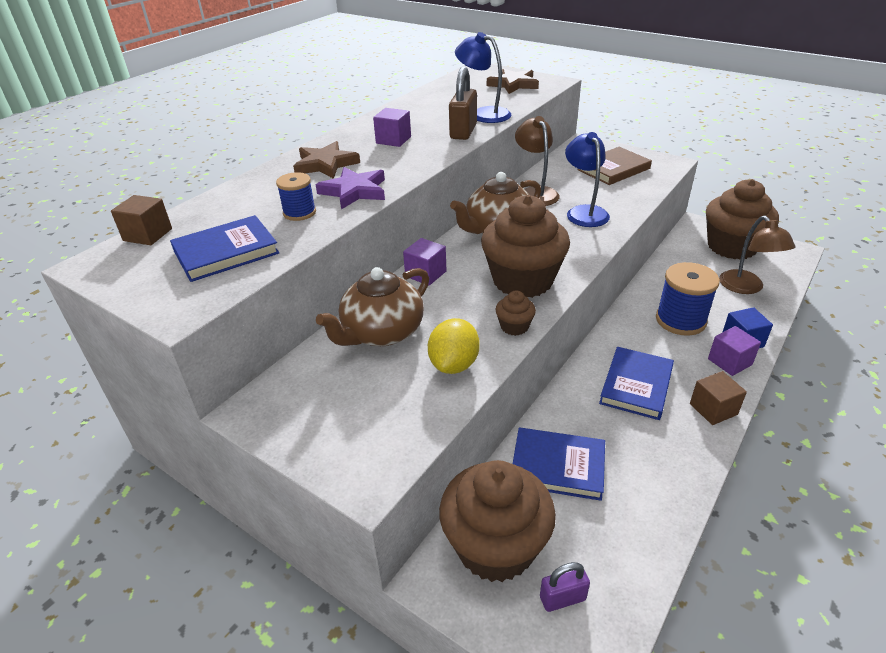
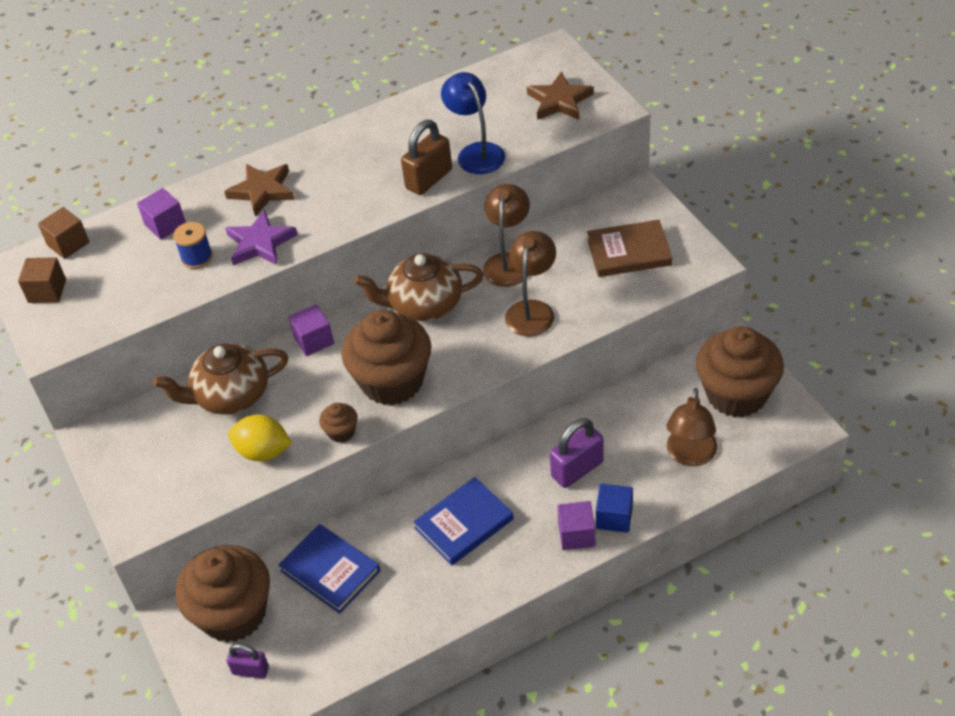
camera: 30 degrees right, 10 degrees up
blue book [170,215,279,282] -> none
purple cube [373,108,411,147] -> purple cube moved to [137,188,186,240]
yellow lemon [428,318,480,374] -> yellow lemon turned 60 degrees clockwise [228,414,292,461]
blue lamp [565,132,610,227] -> brown lamp [505,231,556,337]
blue spool [656,262,720,336] -> purple padlock [550,418,604,488]
brown cube [690,371,747,425] -> brown cube moved to [18,257,66,303]

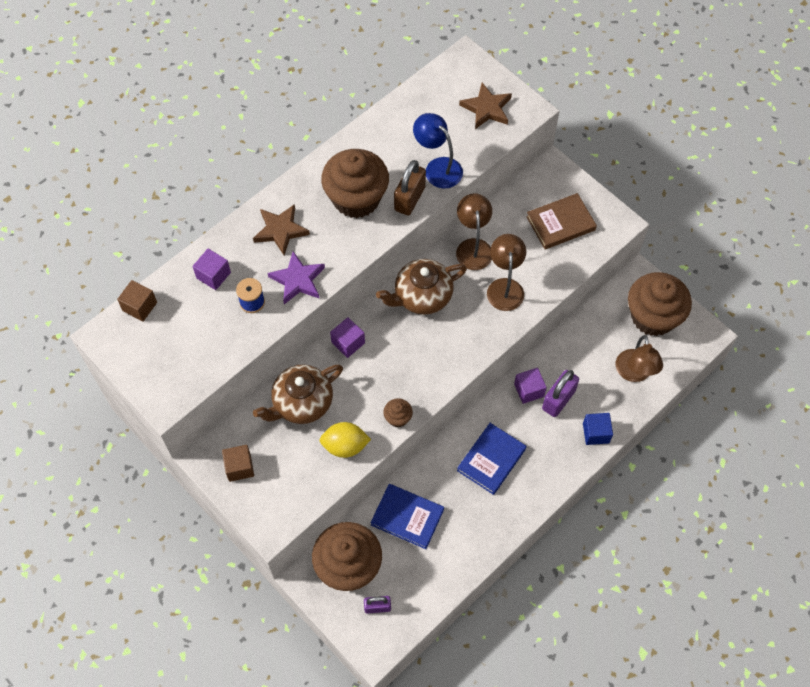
camera: 20 degrees left, 15 degrees up
brown cube [18,257,66,303] -> brown cube moved to [222,445,254,482]
brown cupcake [342,310,431,405] -> brown cupcake moved to [321,149,389,218]
purple cube [557,501,595,550] -> purple cube moved to [514,368,547,404]

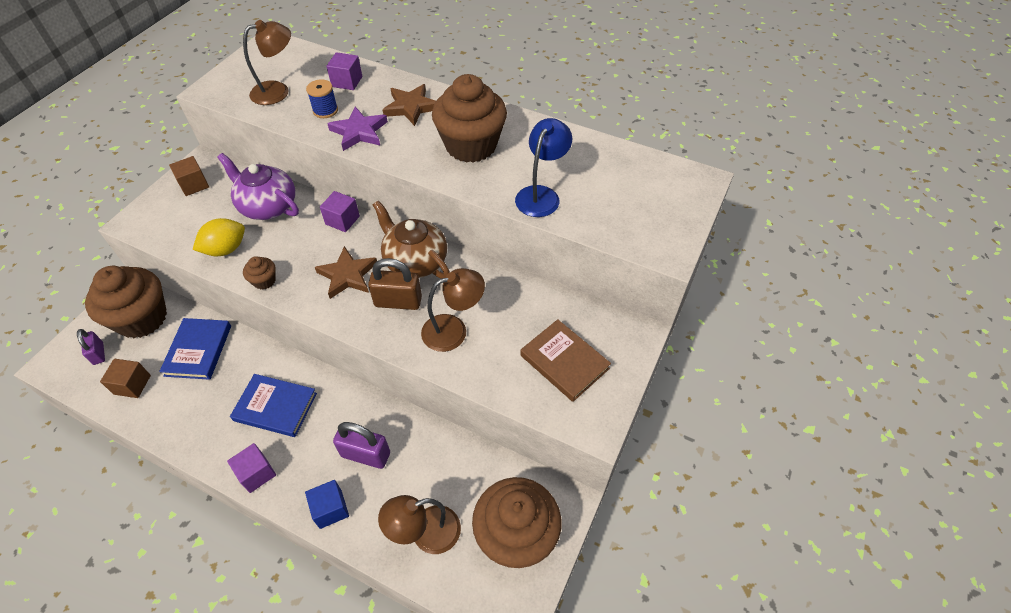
camera: 70 degrees right, 10 degrees down
brown cube [117,280,157,322] -> brown cube moved to [100,359,151,398]
brown teapot [253,364,343,424] -> purple teapot [217,153,299,220]
yellow lemon [319,422,371,458] -> yellow lemon turned 75 degrees clockwise [193,218,245,256]
brown padlock [394,160,426,215] -> brown padlock moved to [368,258,422,310]
brown lamp [456,193,492,270] -> brown lamp moved to [243,20,291,105]
brown star [459,83,512,129] -> brown star moved to [315,246,377,299]
purple cube [514,368,547,404] -> purple cube moved to [227,443,276,493]

